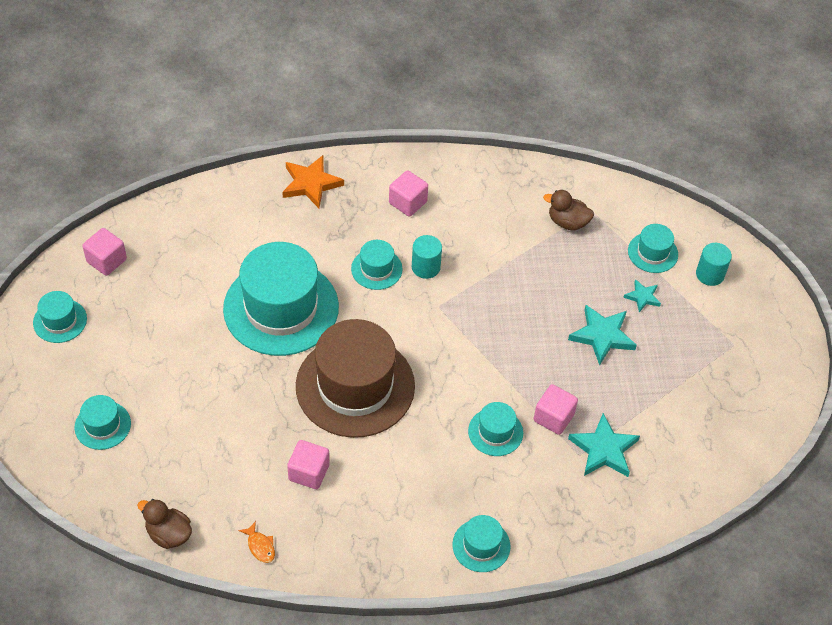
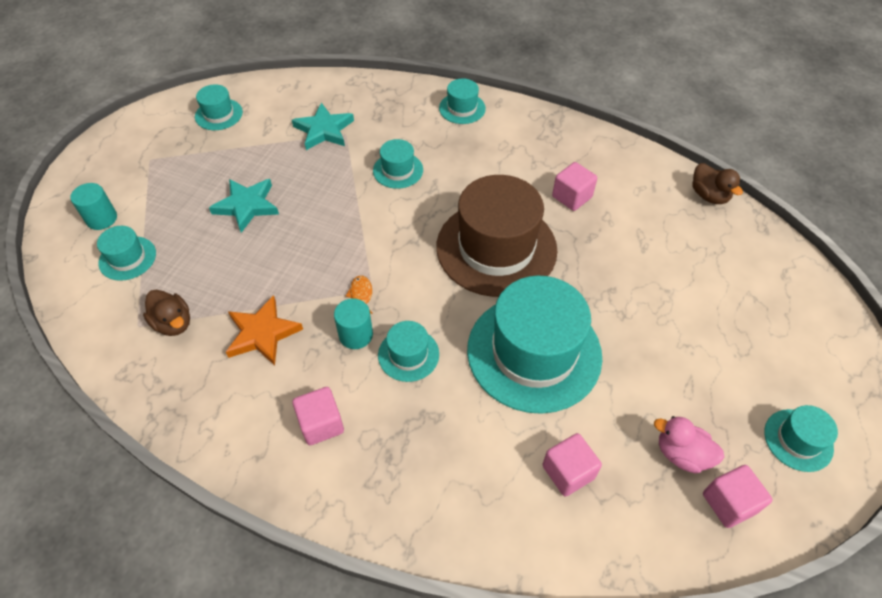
camera: 150 degrees left, 0 degrees up
turquoise hat [75,395,131,450] -> turquoise hat moved to [195,84,243,130]
orange fish [238,521,275,563] -> orange fish moved to [345,275,373,314]
orange star [282,155,344,208] -> orange star moved to [226,295,303,365]
pink cube [534,384,578,435] -> pink cube moved to [542,433,602,496]
turquoise star [623,279,661,312] -> none
none -> pink duck [654,416,724,474]

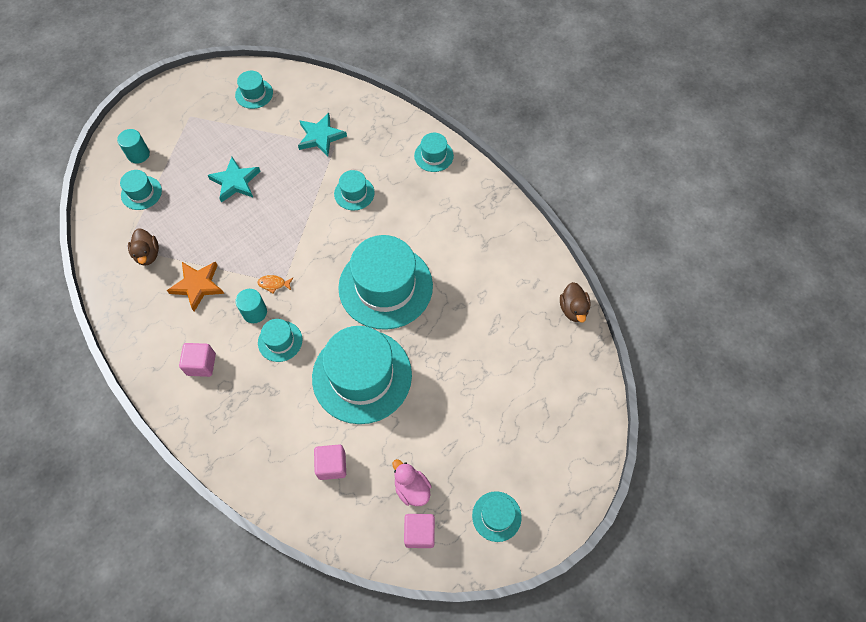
camera: 25 degrees right, 10 degrees up
orange fish [345,275,373,314] -> orange fish turned 105 degrees counterclockwise [258,275,293,293]
brown hat [436,175,558,297] -> turquoise hat [338,235,433,330]
pink cube [552,162,597,211] -> none

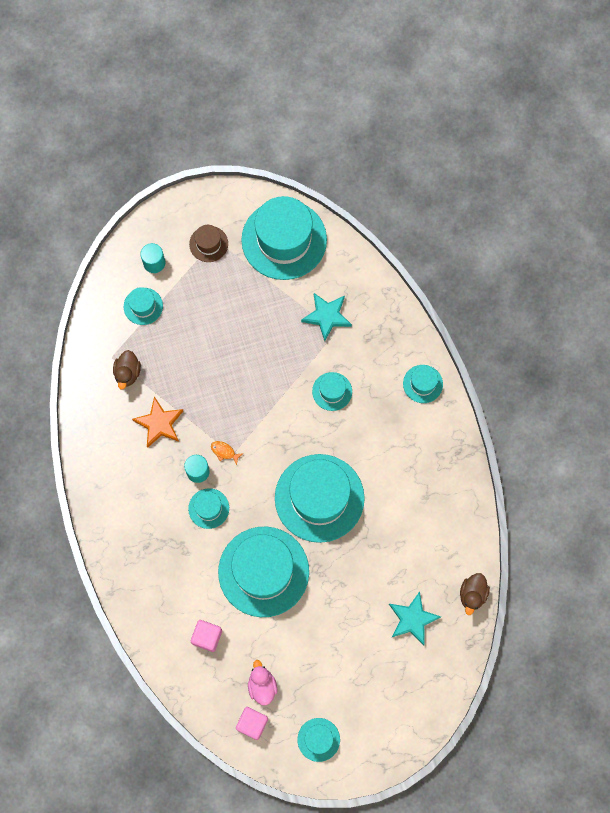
camera: 25 degrees right, 10 degrees up
pink cube [179,343,216,377] -> none
turquoise star [208,157,260,203] -> turquoise star moved to [389,591,441,645]
turquoise hat [235,71,273,109] -> turquoise hat [241,196,327,280], size x2.19
none -> brown hat [189,225,228,262]

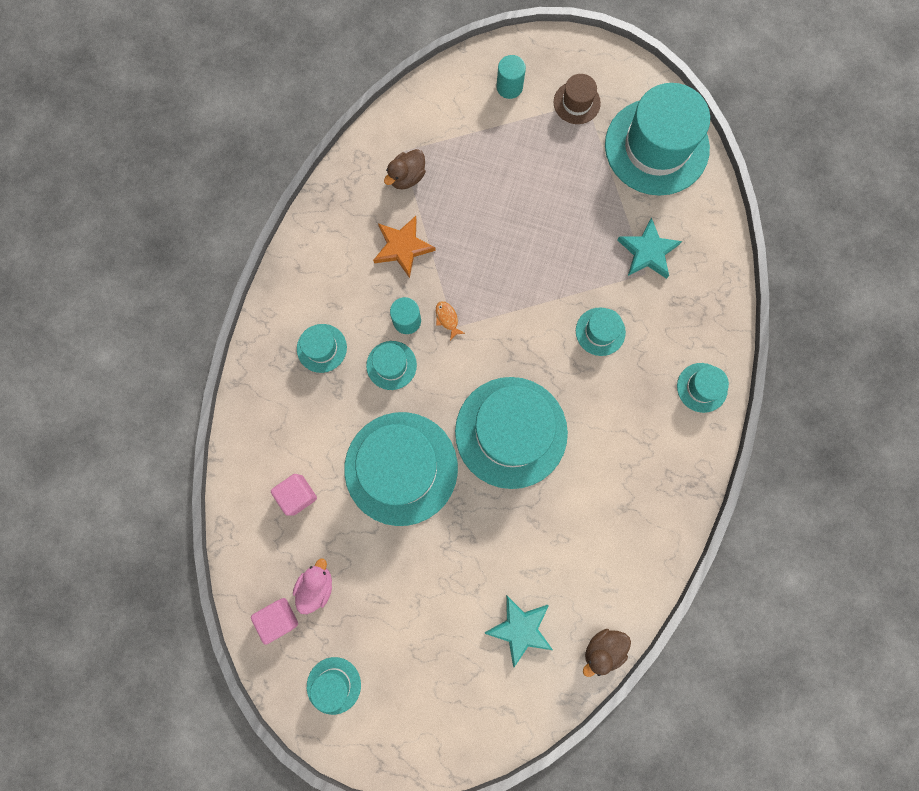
camera: 35 degrees right, 5 degrees up
turquoise hat [124,287,163,325] -> turquoise hat moved to [297,324,347,373]

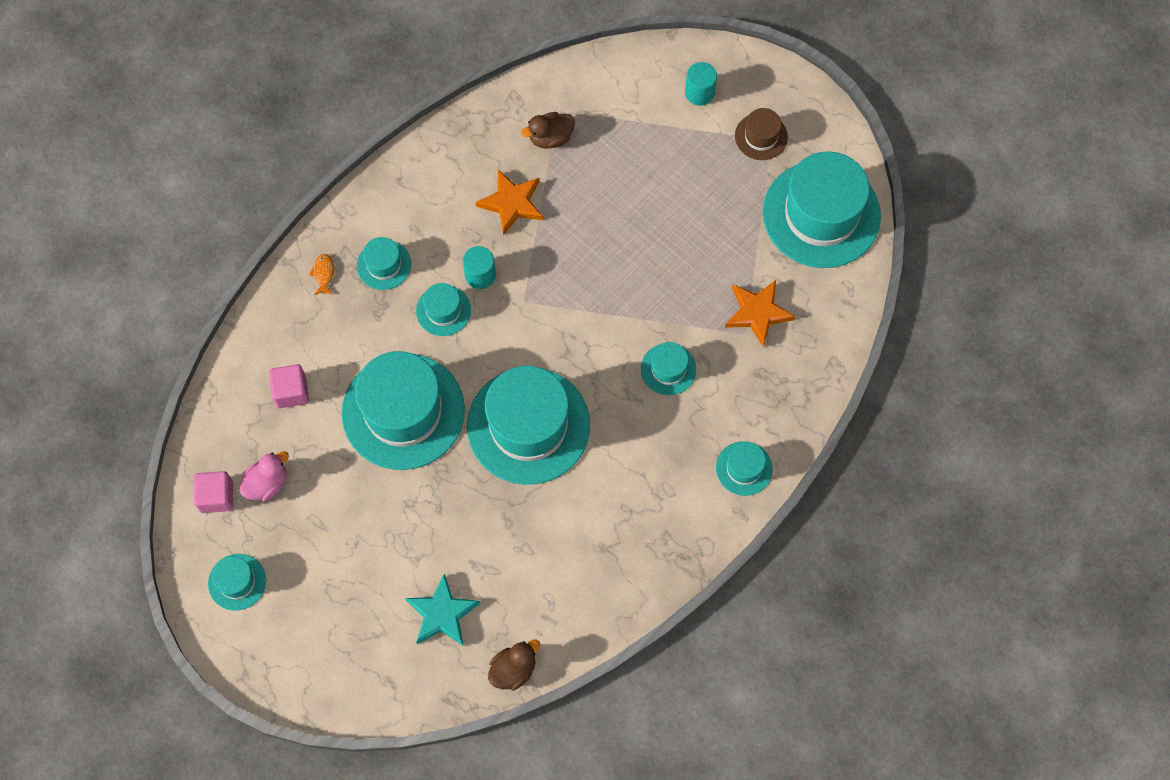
camera: 25 degrees right, 10 degrees down
orange fish [436,301,465,340] -> orange fish moved to [309,254,334,295]
brown duck [583,629,631,677] -> brown duck turned 150 degrees clockwise [488,640,540,691]
turquoise star [618,217,682,279] -> orange star [725,280,796,347]

